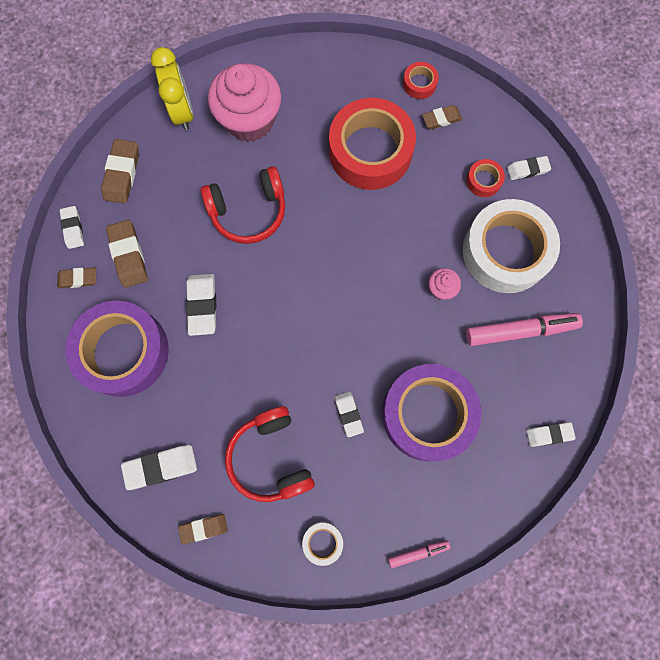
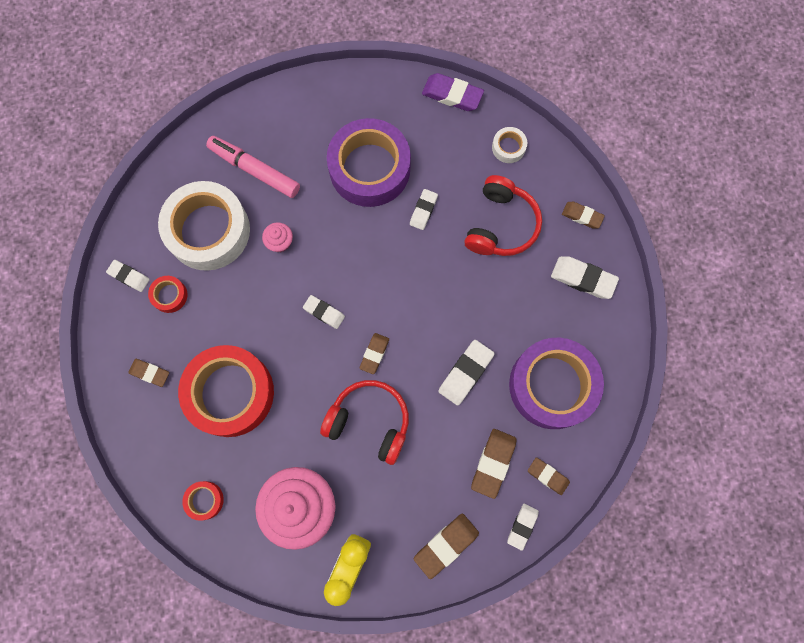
camera: 140 degrees left, 0 degrees up
pink marker [388,540,450,568] -> purple eraser [422,73,484,111]
red tape [403,62,439,99] -> red tape moved to [182,481,224,521]
white eraser [526,422,576,447] -> white eraser moved to [303,295,345,329]
none -> brown eraser [360,333,389,374]

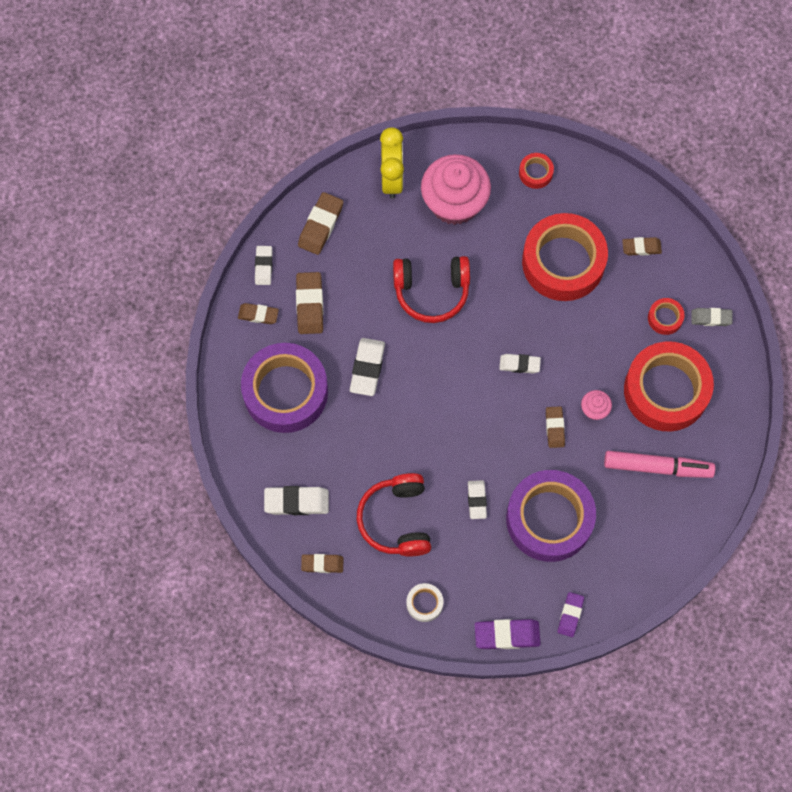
camera: 155 degrees right, 5 degrees down
white eraser [106,260,150,292] -> grey eraser [691,308,733,326]
white tape [158,181,250,271] -> red tape [624,341,714,431]
brown eraser [360,333,389,374] -> brown eraser moved to [546,406,565,448]
none -> purple eraser [558,592,584,637]

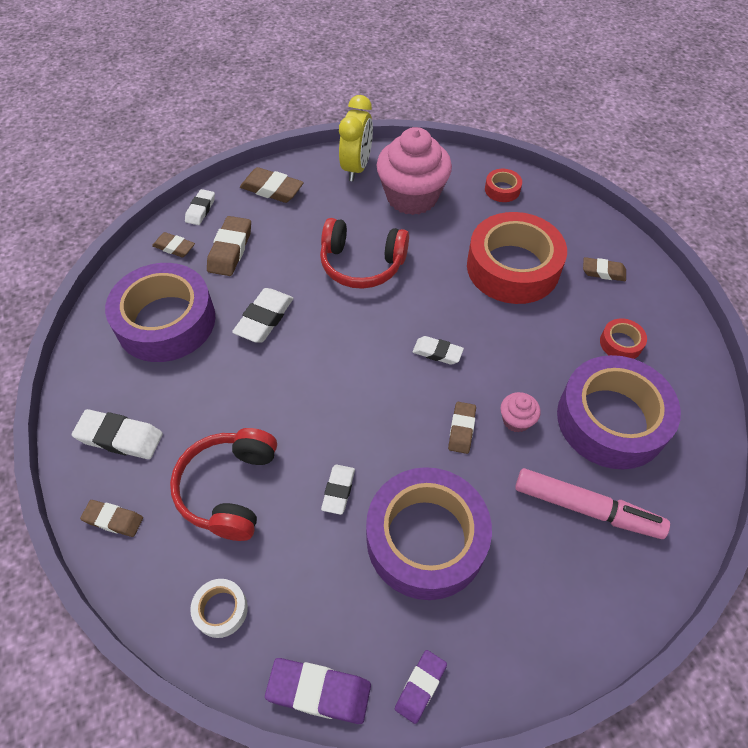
camera: 15 degrees right, 15 degrees down
brown eraser [298,192,343,255] -> brown eraser turned 75 degrees clockwise [240,167,304,203]
red tape [624,341,714,431] -> purple tape [557,355,681,469]
grey eraser [691,308,733,326] -> none

